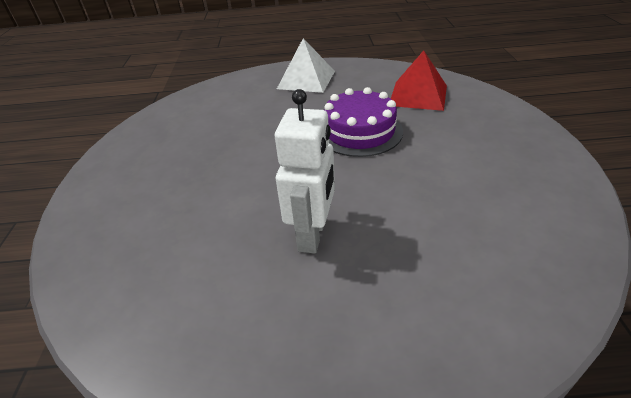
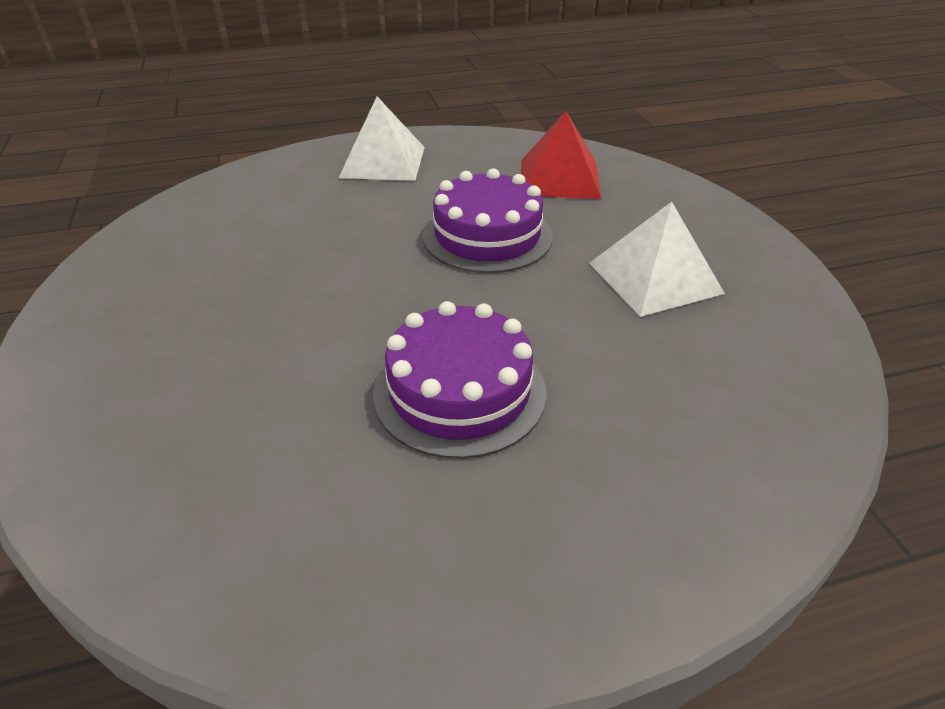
camera: 15 degrees left, 0 degrees up
white robot [275,89,335,254] -> purple cake [373,301,546,459]
none -> white pyramid [589,202,725,317]

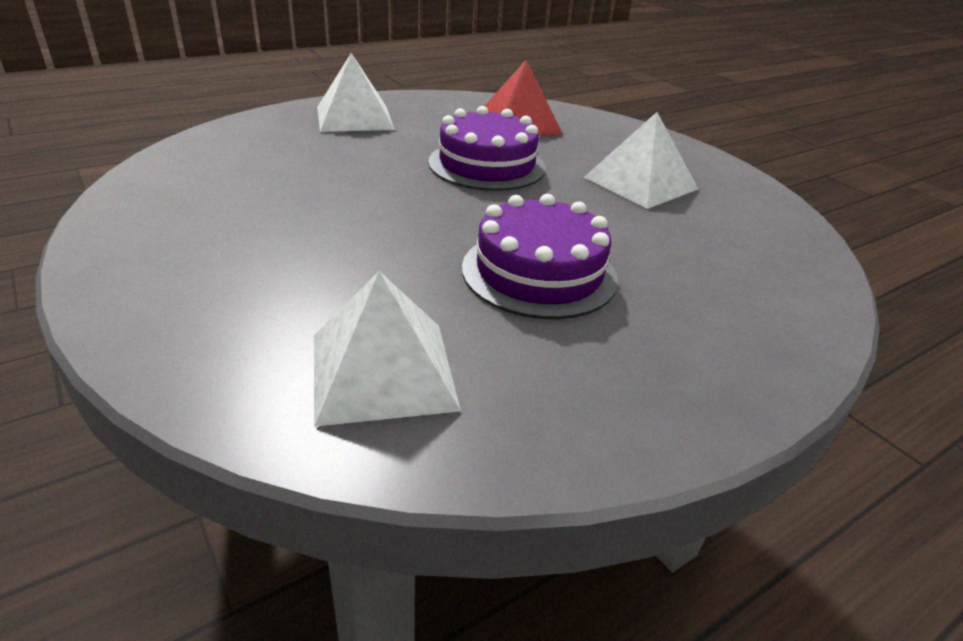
camera: 20 degrees left, 5 degrees down
none -> white pyramid [314,271,461,427]

